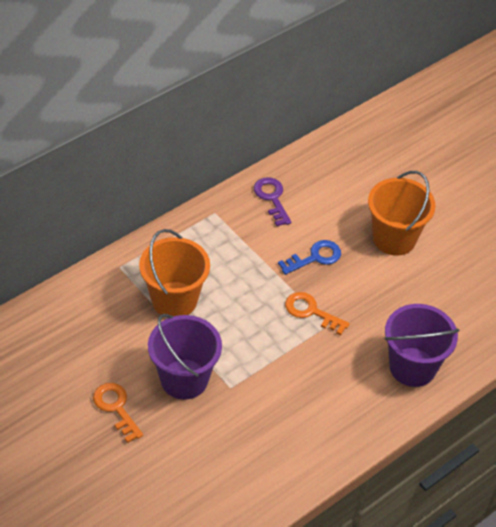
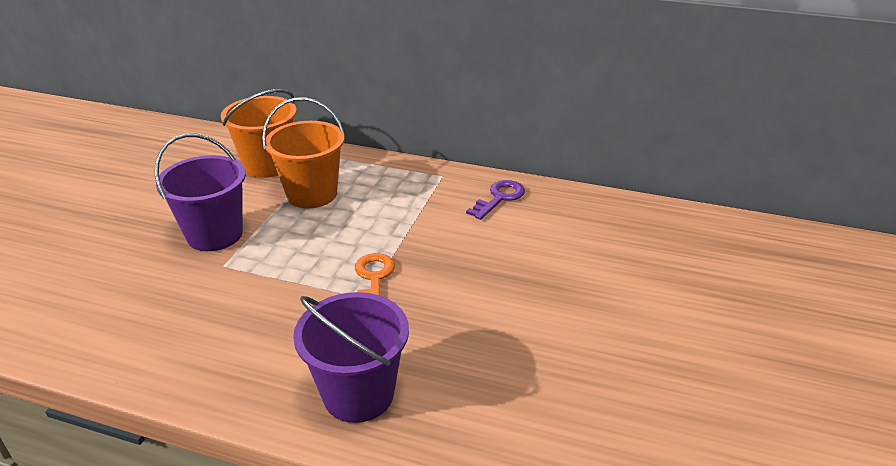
camera: 60 degrees right, 15 degrees down
orange key [93,383,143,443] -> none
blue key [278,240,341,275] -> none
orange bucket [368,171,436,256] -> orange bucket moved to [221,89,297,178]

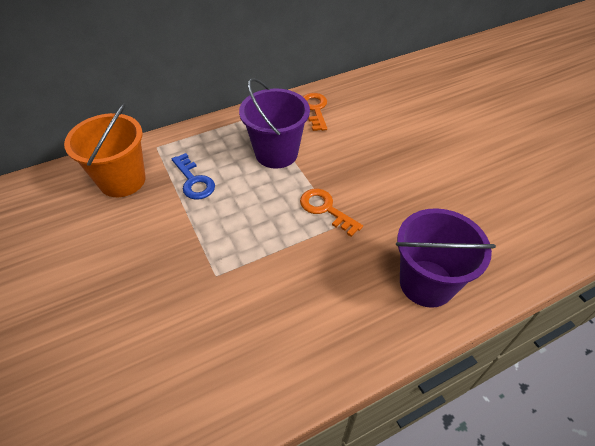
camera: 45 degrees left, 15 degrees up
purple bucket [155,134,246,251] -> purple bucket moved to [239,78,310,169]
orange bucket [262,97,345,208] -> blue key [172,153,215,200]
purple key [466,180,525,220] -> orange key [303,93,327,131]

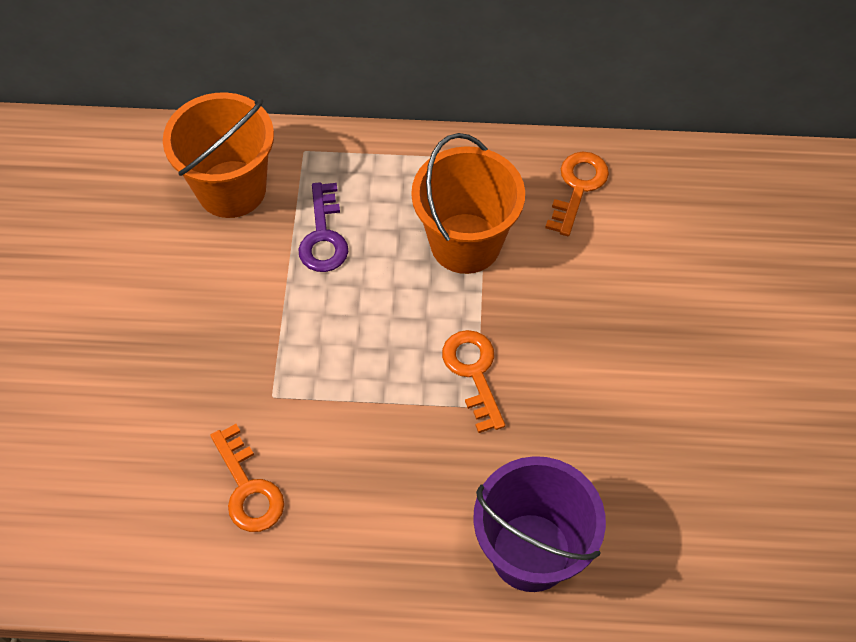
camera: 30 degrees right, 10 degrees up
blue key [172,153,215,200] -> purple key [298,182,348,272]
purple bucket [239,78,310,169] -> orange bucket [411,133,525,274]
none -> orange key [210,424,284,532]

